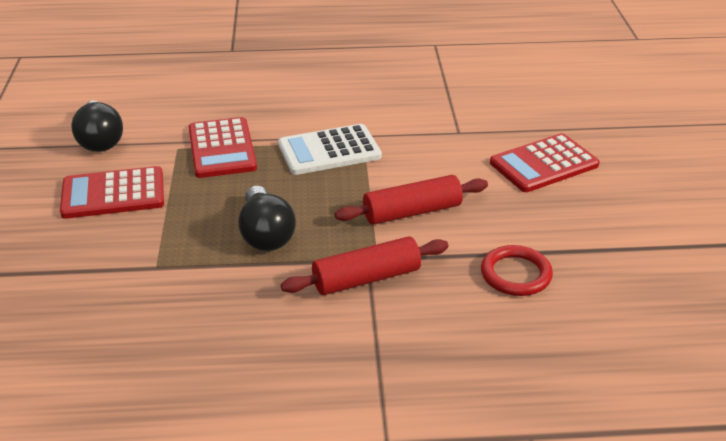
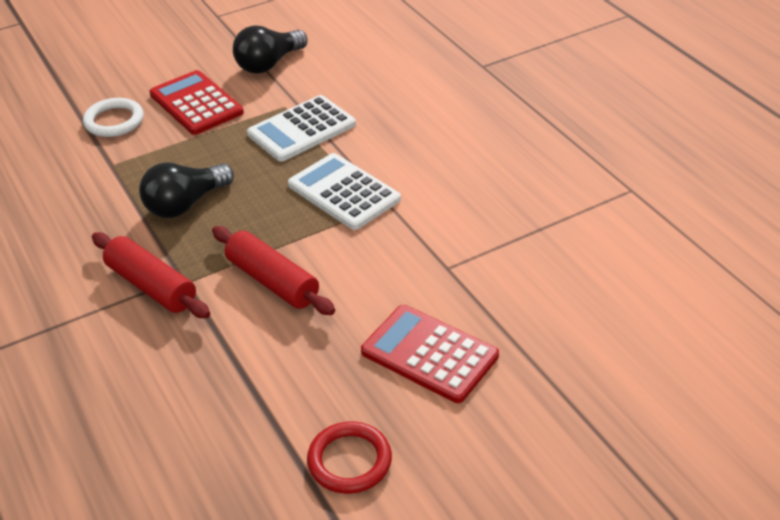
camera: 65 degrees right, 5 degrees up
red calculator [189,117,257,178] -> white calculator [247,95,356,162]
red ring [481,245,553,296] -> red ring moved to [307,421,392,494]
none -> white ring [83,98,143,137]

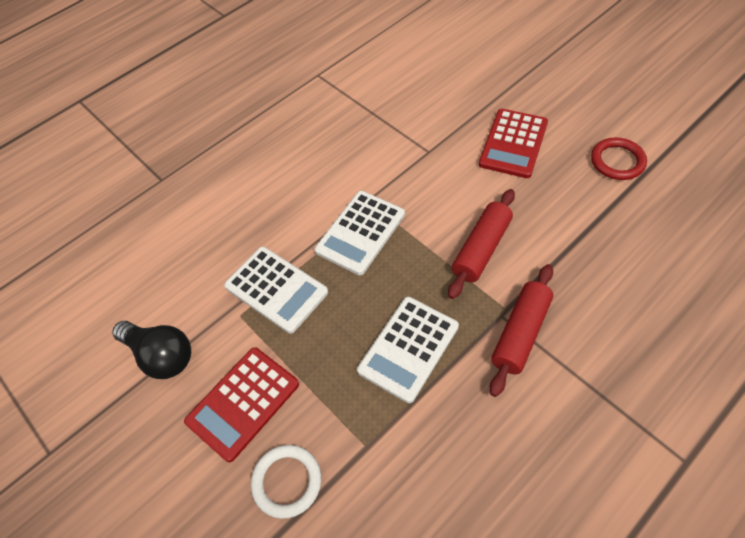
camera: 100 degrees left, 15 degrees up
black light bulb [139,162,234,218] -> white calculator [357,297,459,403]

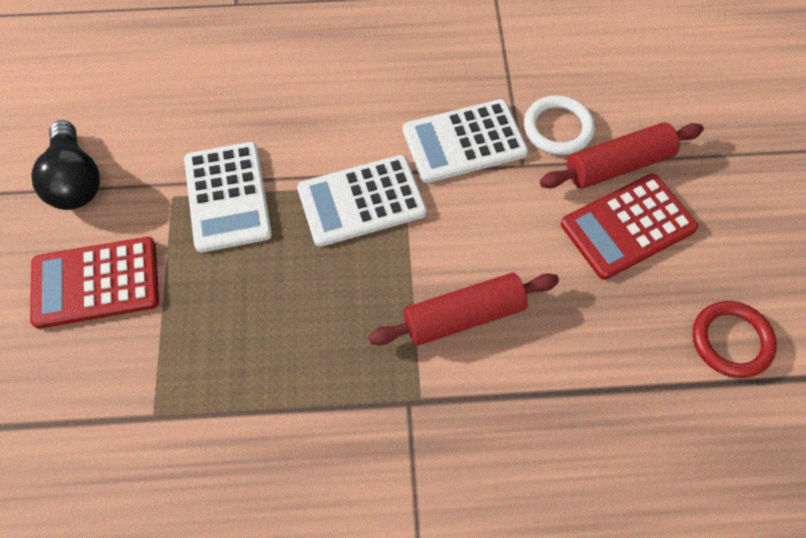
camera: 35 degrees right, 5 degrees up
white ring [251,445,321,519] -> white ring moved to [524,95,595,155]
white calculator [357,297,459,403] -> white calculator moved to [403,99,528,183]
red rolling pin [490,264,553,397] -> red rolling pin moved to [540,122,704,189]

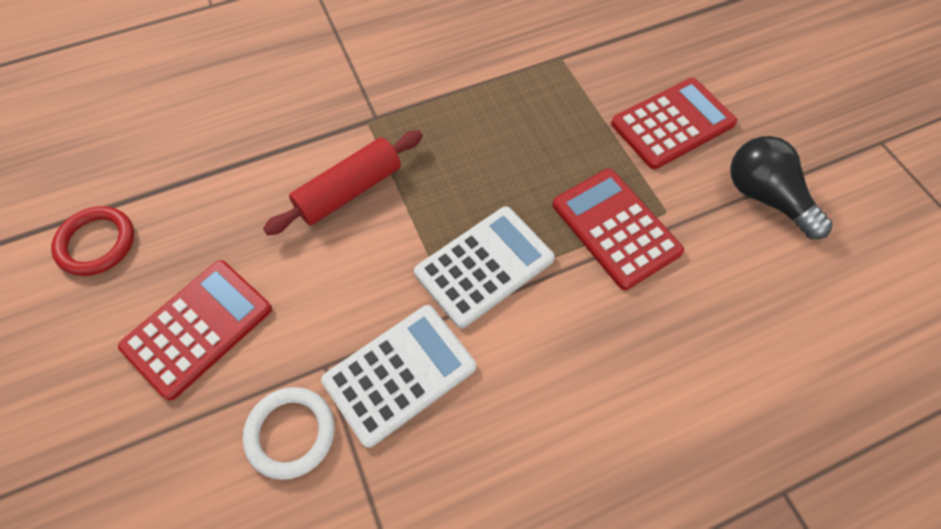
camera: 160 degrees right, 0 degrees up
white calculator [184,142,272,252] -> red calculator [553,169,684,290]
red rolling pin [540,122,704,189] -> none

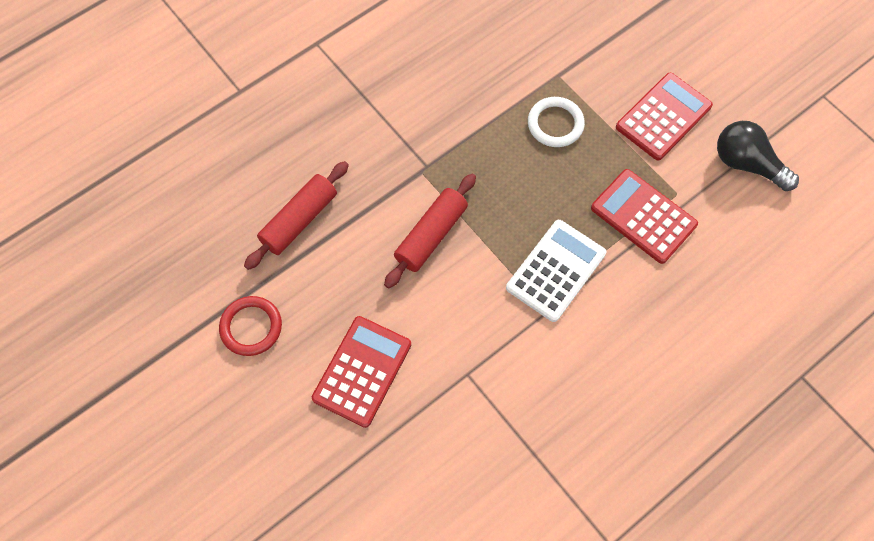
camera: 15 degrees left, 5 degrees up
white ring [243,387,335,480] -> white ring moved to [528,97,585,147]
white calculator [321,305,476,448] -> none
none -> red rolling pin [244,161,349,270]

